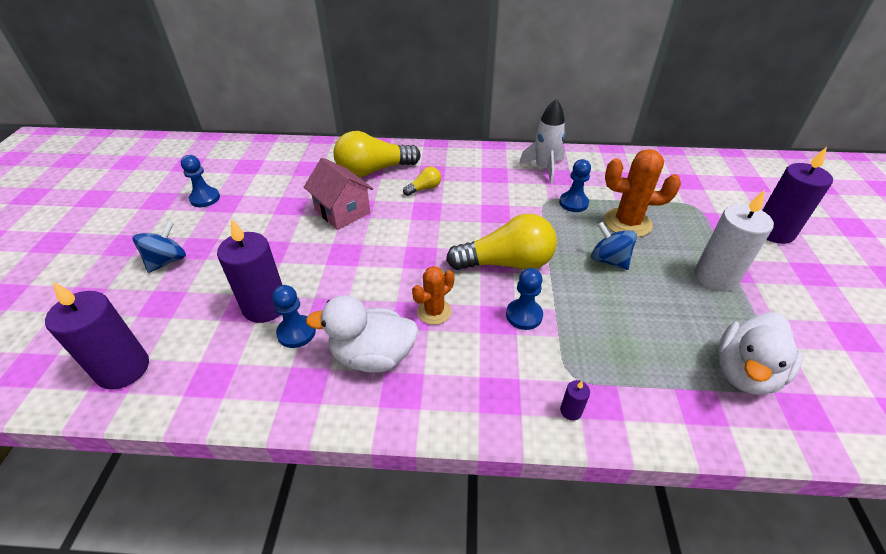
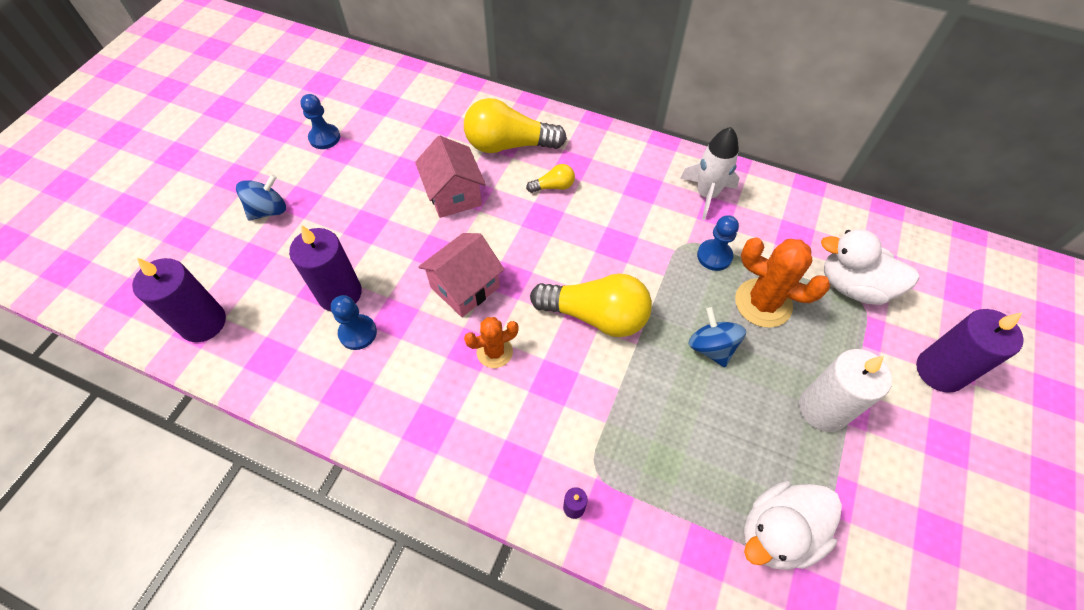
camera: 20 degrees right, 15 degrees up
white duck [306,295,419,373] -> white duck moved to [821,229,919,305]
blue pawn [506,268,543,330] -> none
none -> pink house [418,233,505,317]

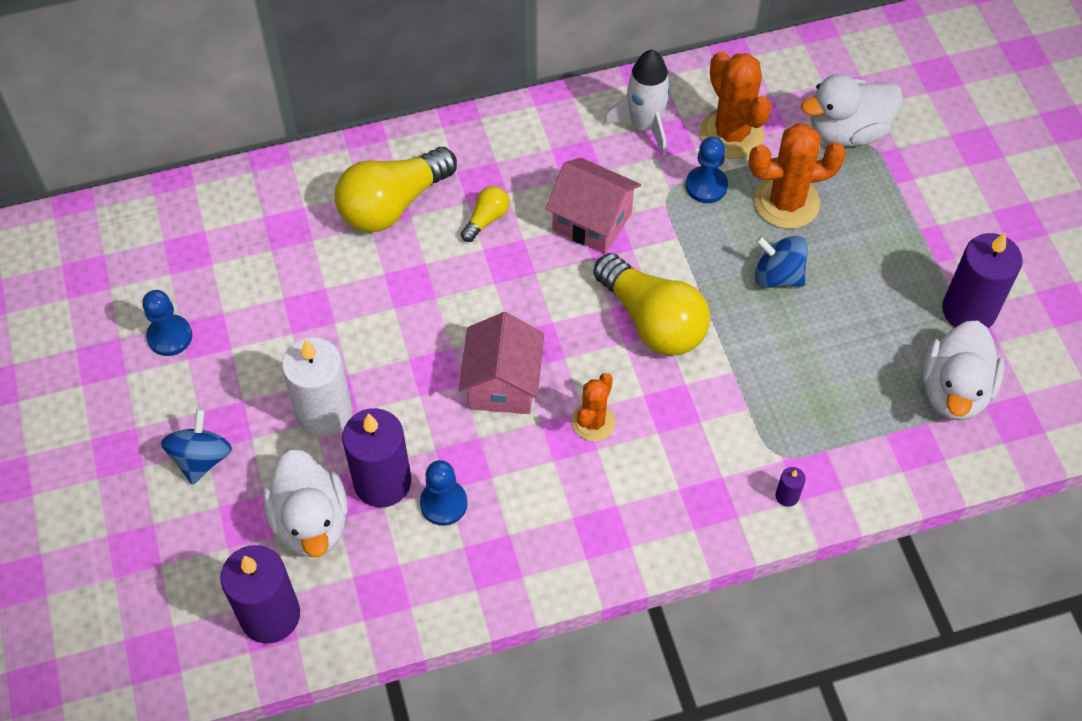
camera: 40 degrees left, 0 degrees up
pink house [415,136,486,218] -> pink house moved to [546,158,641,254]
yellow light bulb [530,273,652,337] -> yellow light bulb turned 75 degrees clockwise [593,253,710,355]
white candle [799,349,892,432] -> white candle moved to [282,337,352,437]
purple candle [916,309,1024,393] -> purple candle moved to [942,232,1023,328]
none -> white duck [263,450,348,557]
none -> orange cactus [700,51,771,159]

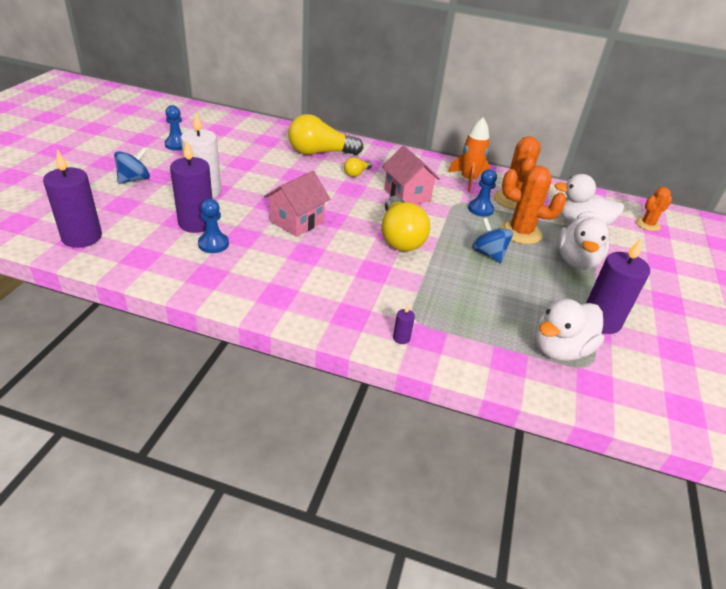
camera: 30 degrees right, 20 degrees down
white duck [263,450,348,557] -> white duck moved to [557,216,609,270]
yellow light bulb [461,186,510,242] -> yellow light bulb turned 150 degrees clockwise [344,157,372,177]
orange cactus [571,373,615,441] -> orange cactus moved to [636,187,672,231]
white rocket [604,50,671,156] -> orange rocket [448,117,491,192]

